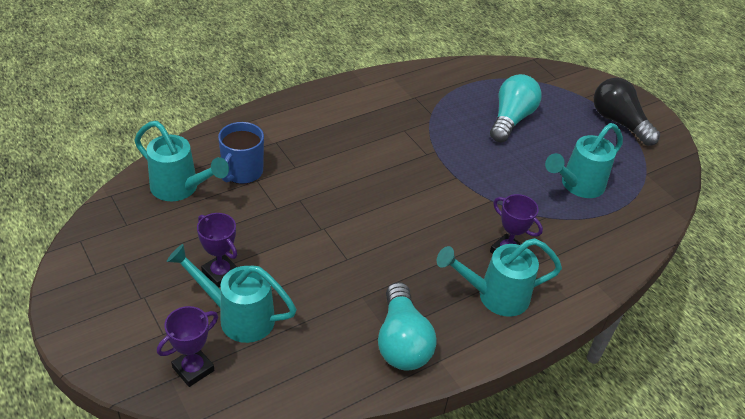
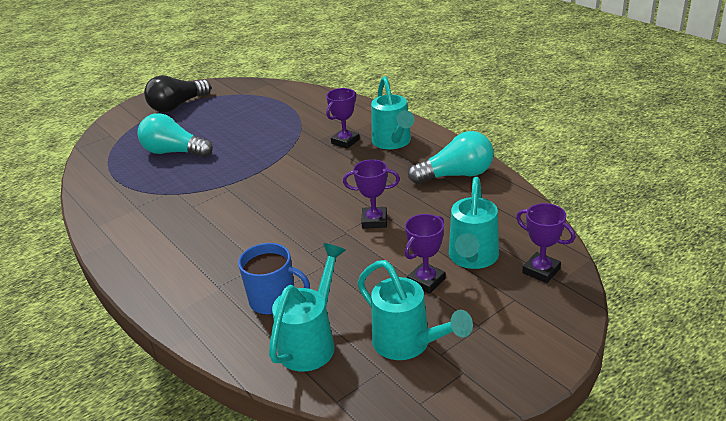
camera: 90 degrees left, 10 degrees down
turquoise watering can [545,123,623,198] -> turquoise watering can moved to [358,260,473,360]
none -> purple trophy [343,159,400,229]

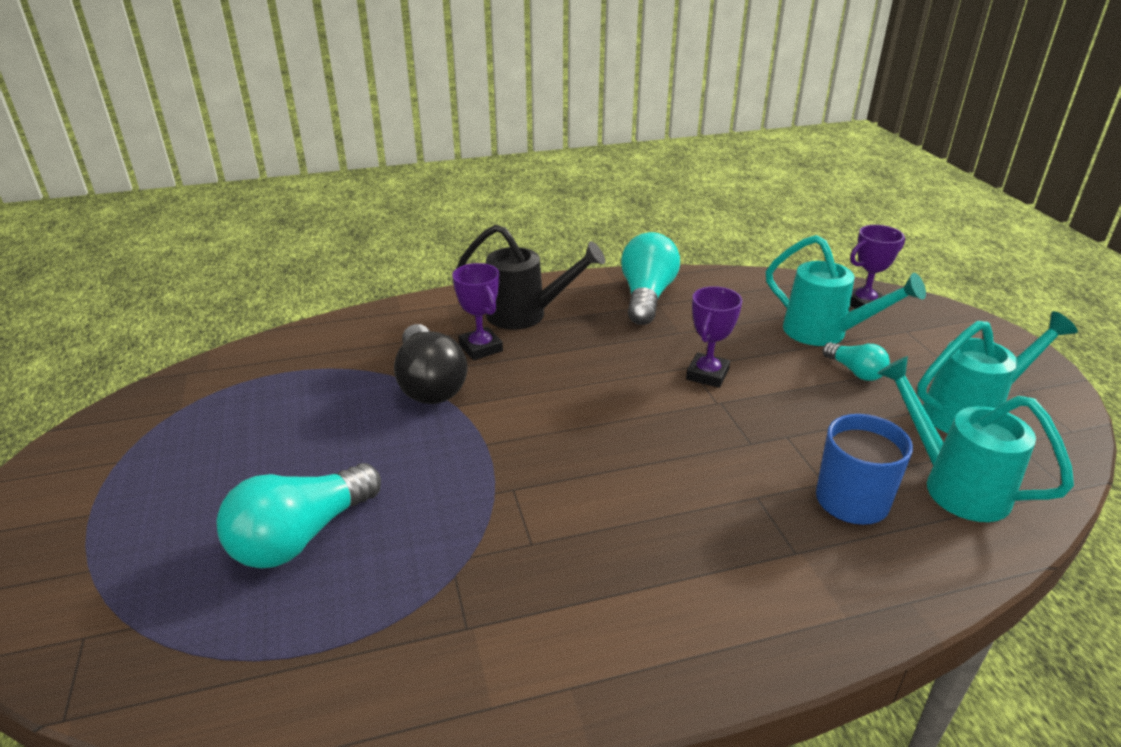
camera: 70 degrees left, 0 degrees up
black light bulb [144,75,211,112] -> black light bulb moved to [394,324,467,404]
turquoise watering can [371,76,414,149] -> black watering can [456,224,605,330]
purple trophy [405,214,445,294] -> turquoise light bulb [822,342,890,381]

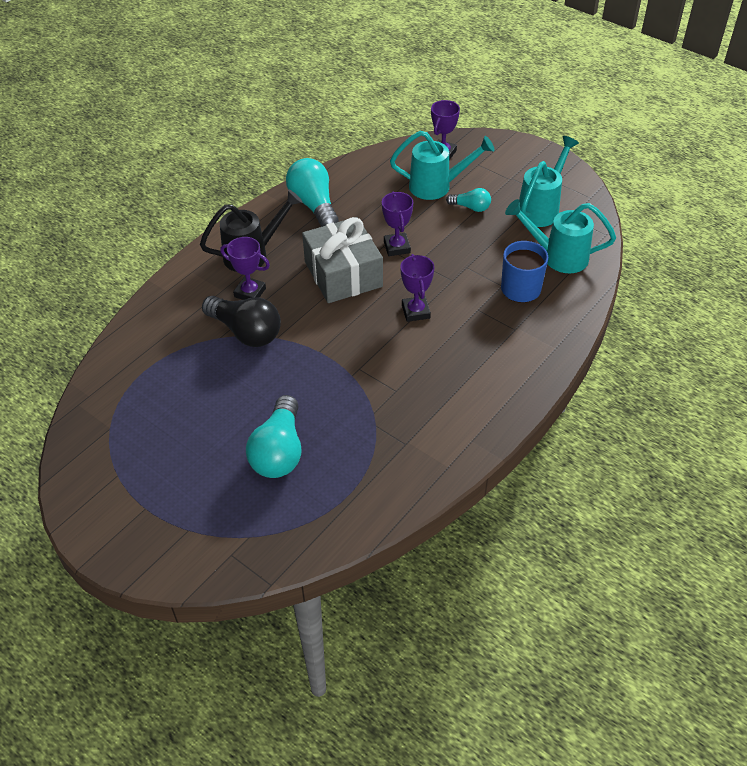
camera: 35 degrees left, 15 degrees up
none -> grey gift [302,217,383,303]
none -> purple trophy [400,254,434,322]

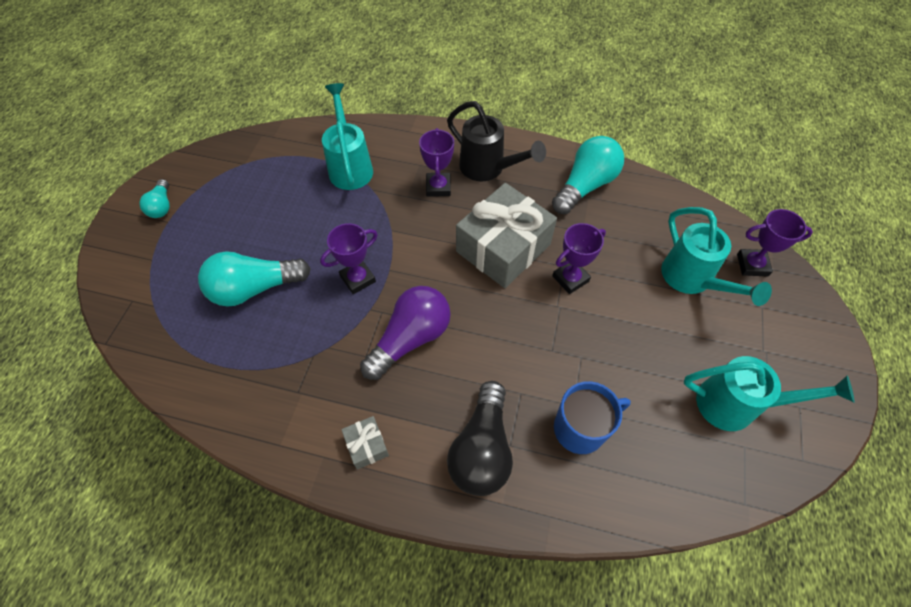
camera: 65 degrees right, 10 degrees up
black light bulb [202,296,281,347] -> black light bulb moved to [447,381,513,496]
purple trophy [400,254,434,322] -> purple trophy moved to [320,223,378,294]
turquoise light bulb [446,188,491,212] -> turquoise light bulb moved to [139,179,170,218]
turquoise watering can [505,199,616,273] -> turquoise watering can moved to [322,83,373,190]
none -> grey gift [341,416,389,470]
none -> purple light bulb [360,286,451,380]

